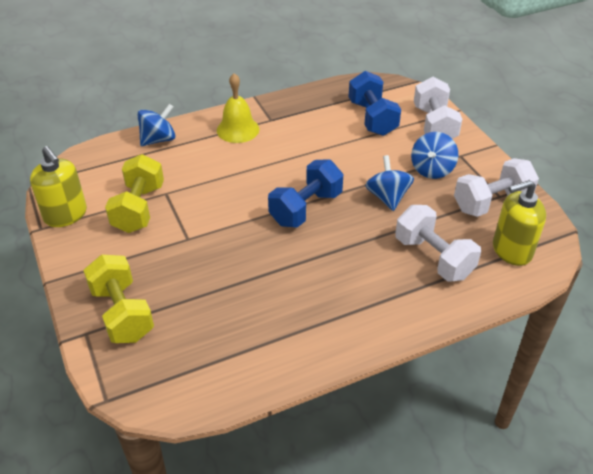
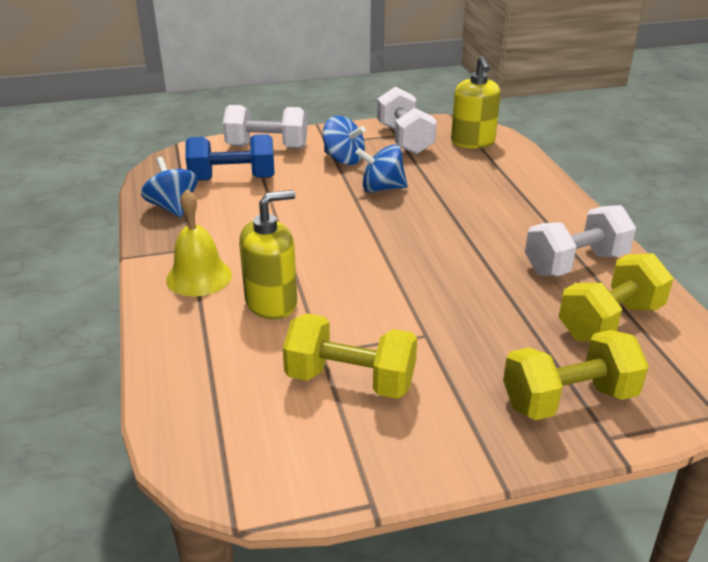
camera: 80 degrees left, 10 degrees down
yellow soap dispenser [30,146,87,227] -> yellow soap dispenser moved to [239,190,297,319]
blue spinning top [137,104,176,146] -> blue spinning top moved to [141,157,198,217]
blue dumbbell [268,159,343,228] -> none
white dumbbell [395,205,481,281] -> white dumbbell moved to [525,205,636,276]
none -> yellow dumbbell [559,253,674,342]

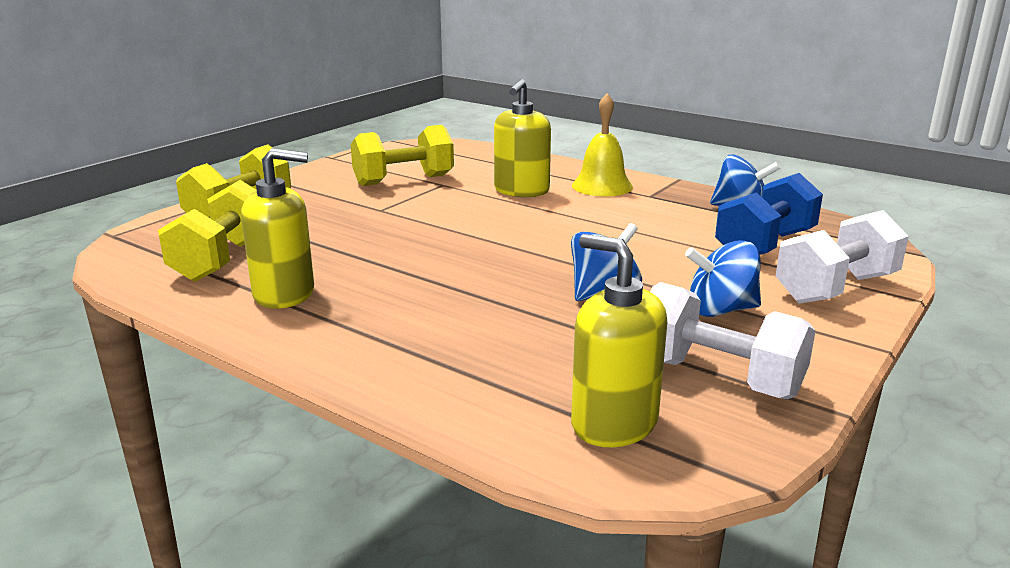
camera: 140 degrees right, 10 degrees down
white dumbbell [525,205,636,276] -> yellow soap dispenser [241,148,314,309]

